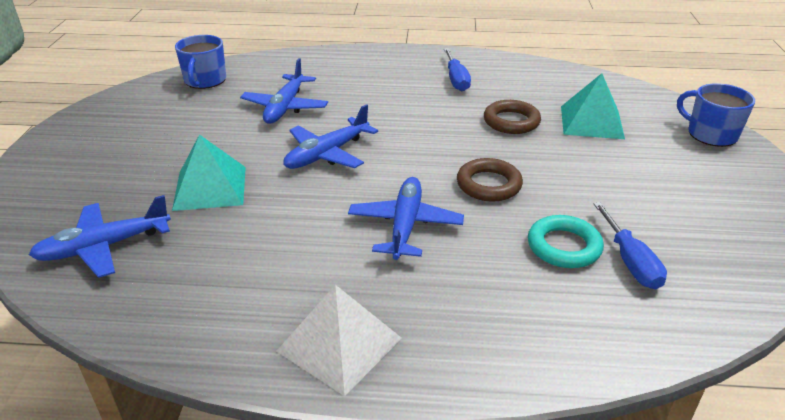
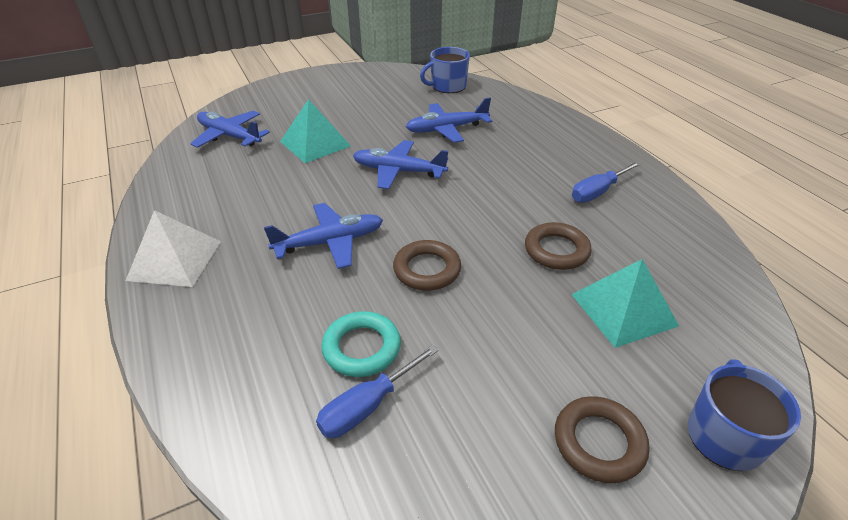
camera: 60 degrees right, 5 degrees up
none -> brown ring [555,396,649,483]

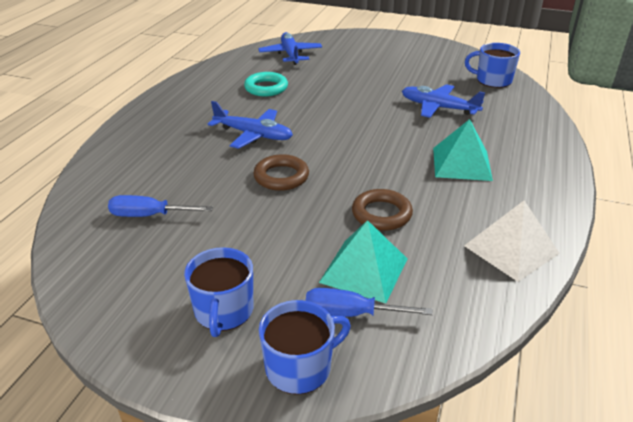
camera: 45 degrees right, 5 degrees down
white pyramid [126,210,221,287] -> white pyramid moved to [464,201,560,282]
turquoise pyramid [280,99,351,163] -> turquoise pyramid moved to [433,119,493,181]
turquoise ring [321,311,401,377] -> turquoise ring moved to [244,72,288,96]
blue plane [353,140,448,189] -> none
brown ring [555,396,649,483] -> blue mug [184,247,253,337]
blue screwdriver [572,161,641,202] -> blue screwdriver moved to [306,288,433,317]

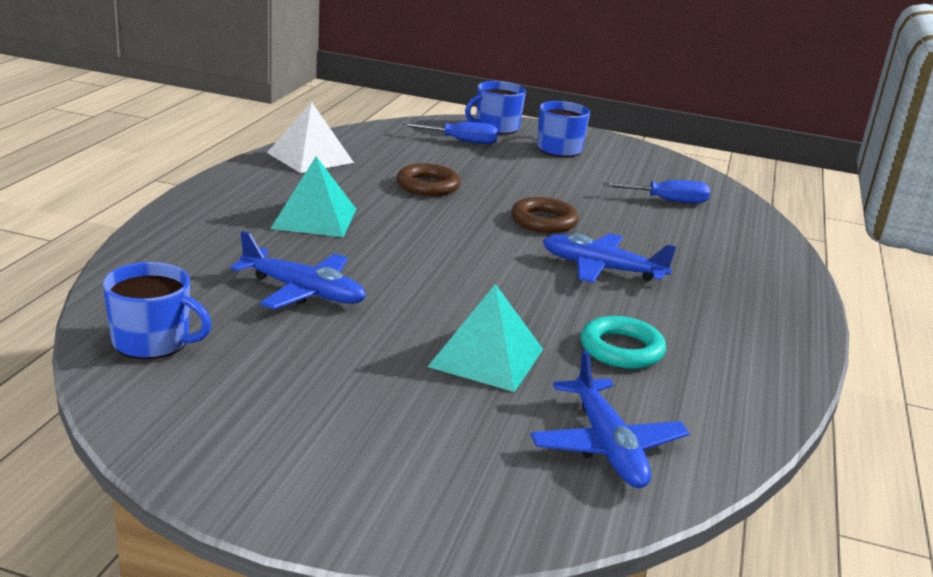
camera: 175 degrees right, 10 degrees down
turquoise pyramid [319,220,407,303] -> turquoise pyramid moved to [428,284,543,392]

